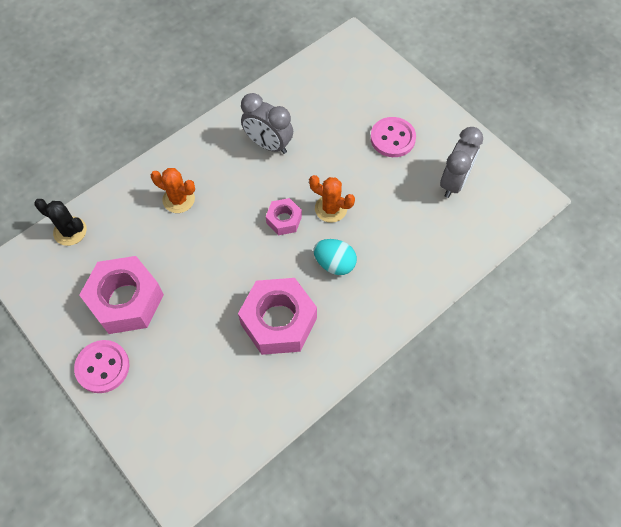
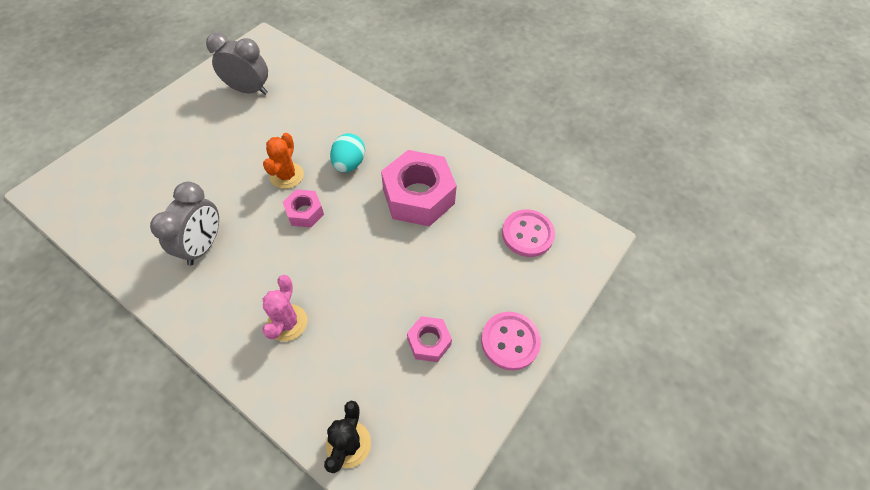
camera: 105 degrees left, 5 degrees down
pink nut [79,256,164,334] -> pink nut [407,316,452,362], size x0.51
orange cactus [151,168,195,213] -> pink cactus [262,275,307,341]
pink button [370,117,416,157] -> pink button moved to [502,209,555,257]

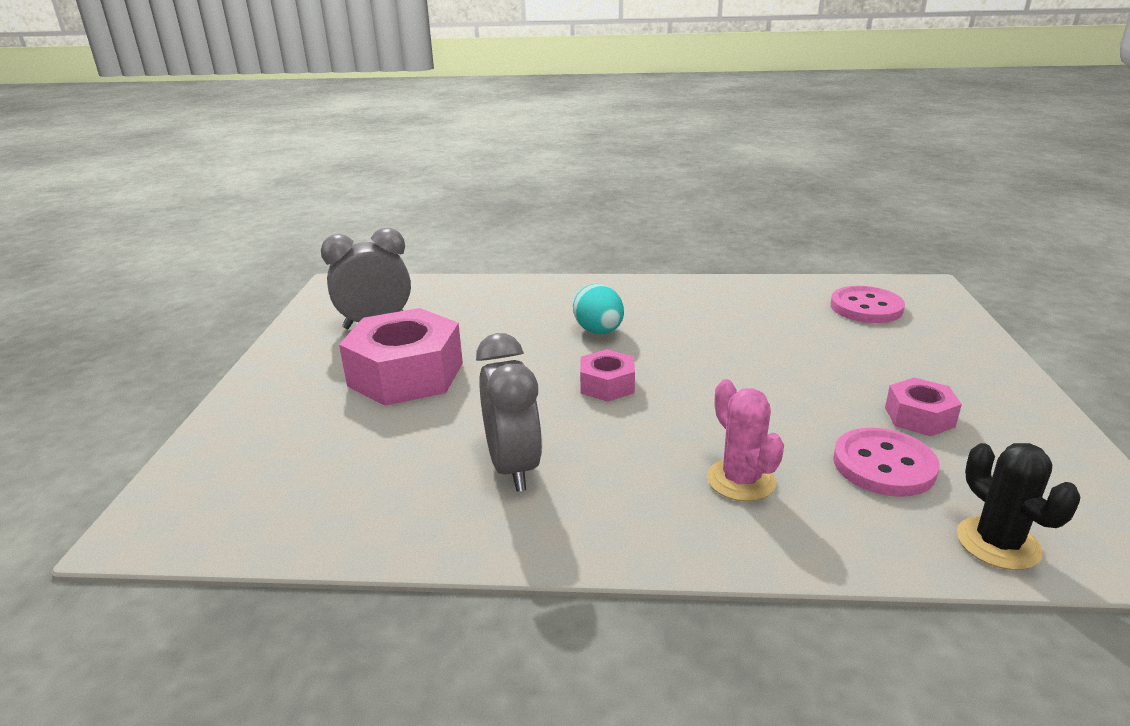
camera: 30 degrees left, 30 degrees down
orange cactus [263,133,304,189] -> none
pink nut [381,150,457,227] -> pink nut moved to [339,308,463,406]
pink button [481,312,541,370] -> pink button moved to [833,428,939,497]

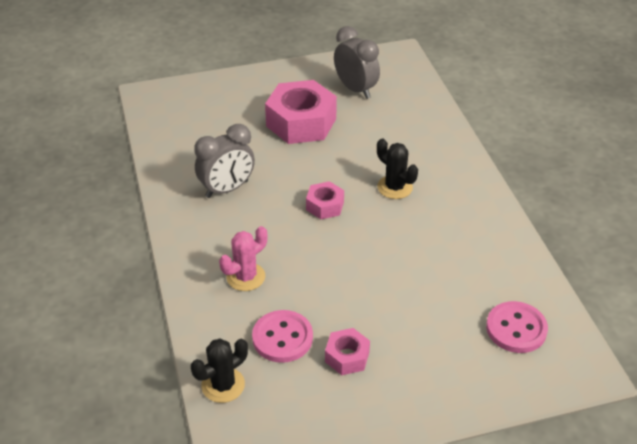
camera: 70 degrees right, 15 degrees up
turquoise egg [573,284,624,334] -> black cactus [377,138,418,199]

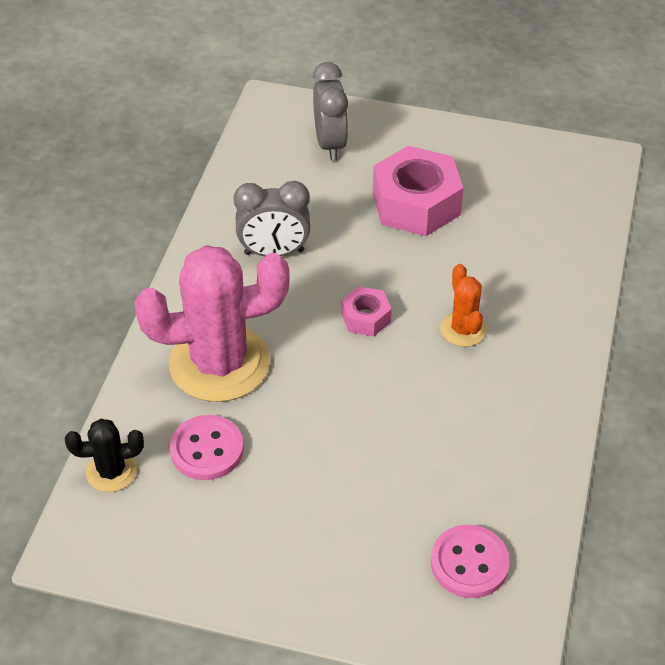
camera: 30 degrees right, 5 degrees up
pink cactus [219,226,267,291] -> pink cactus [135,245,290,402], size x2.12
pink nut [325,328,370,375] -> none
grey clock [334,26,380,99] -> grey clock moved to [313,62,348,161]
black cactus [377,138,418,199] -> orange cactus [440,264,487,347]

